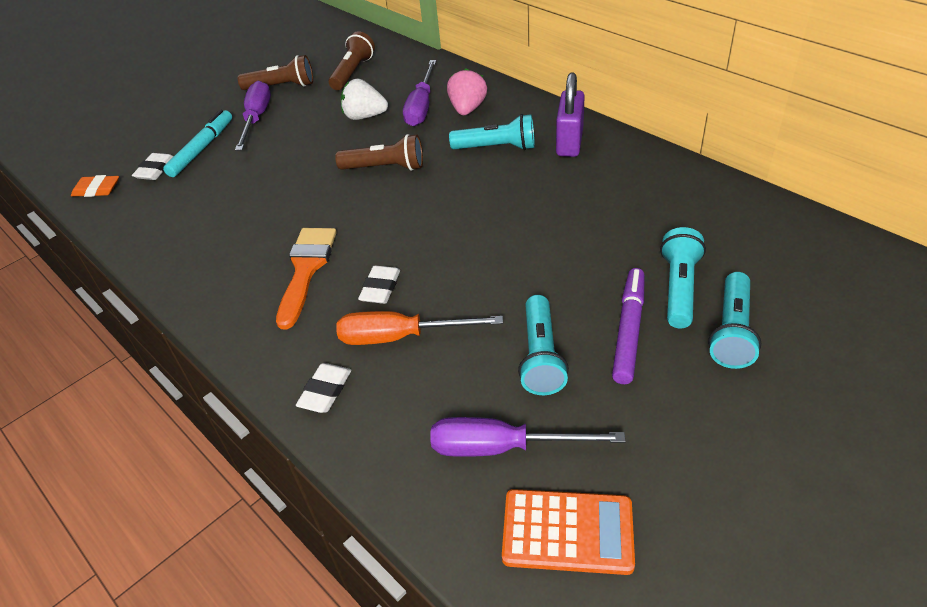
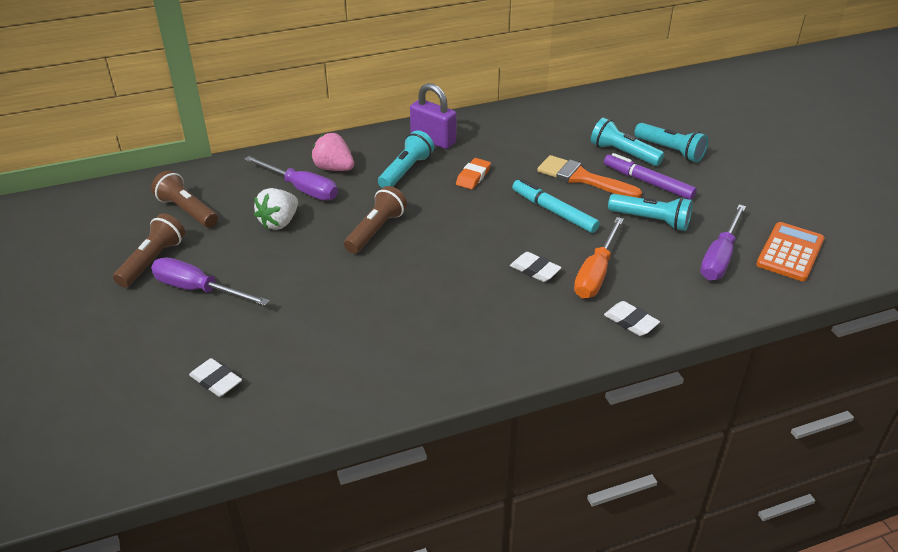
camera: 70 degrees left, 5 degrees down
orange eraser [71,175,119,197] -> orange eraser moved to [456,158,491,189]
turquoise marker [163,110,232,177] -> turquoise marker moved to [512,179,600,233]
orange brush [276,228,337,329] -> orange brush moved to [537,155,642,198]

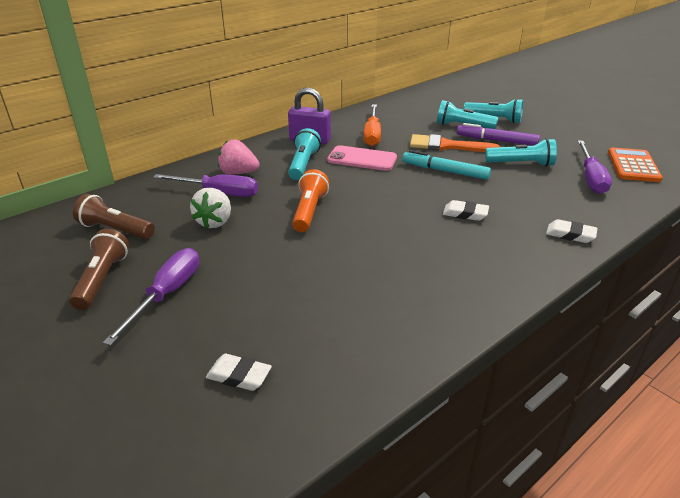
camera: 20 degrees left, 5 degrees down
purple screwdriver [151,257,270,306] -> purple screwdriver turned 105 degrees clockwise [103,248,199,346]
brown flashlight [344,186,407,254] -> orange flashlight [292,169,329,232]
orange eraser [456,158,491,189] -> pink phone [327,145,397,171]
orange screwdriver [574,217,624,298] -> orange screwdriver moved to [363,104,381,146]

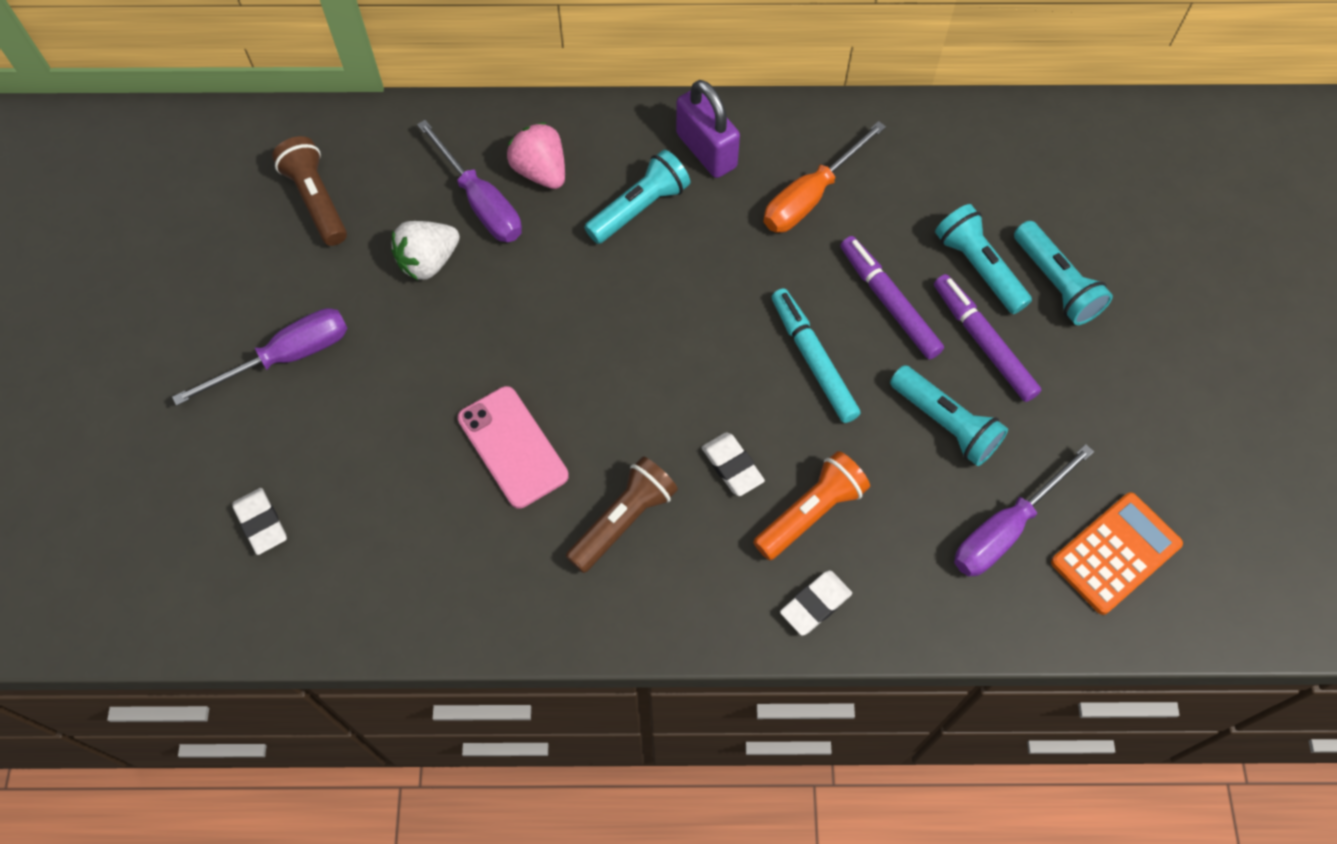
camera: 40 degrees right, 30 degrees up
brown flashlight [69,229,129,310] -> brown flashlight moved to [566,457,678,573]
orange flashlight [292,169,329,232] -> orange flashlight moved to [753,451,870,560]
pink phone [327,145,397,171] -> pink phone moved to [458,386,569,508]
orange brush [410,134,500,152] -> purple marker [840,236,944,359]
white eraser [546,219,597,243] -> white eraser turned 75 degrees clockwise [780,570,852,636]

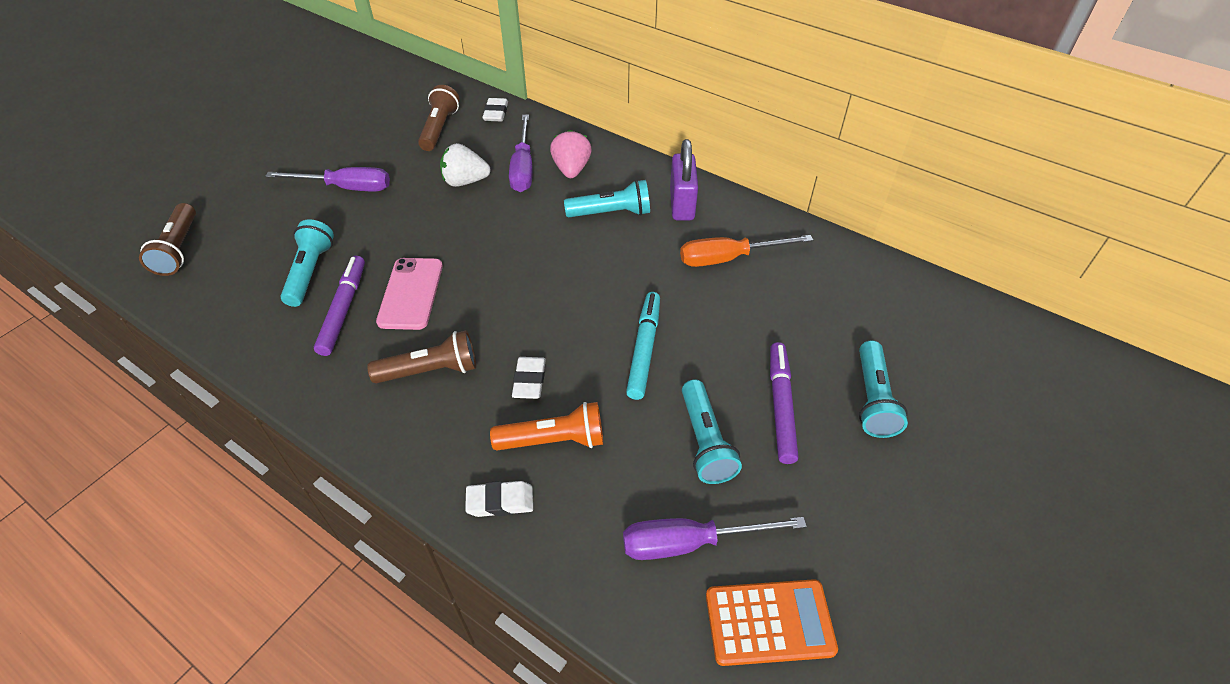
camera: 35 degrees right, 15 degrees down
white eraser [232,488,287,555] -> white eraser moved to [482,98,508,121]
purple marker [840,236,944,359] -> purple marker moved to [314,256,365,356]
turquoise flashlight [935,204,1032,314] -> turquoise flashlight moved to [281,219,334,307]
none -> brown flashlight [139,203,196,276]

